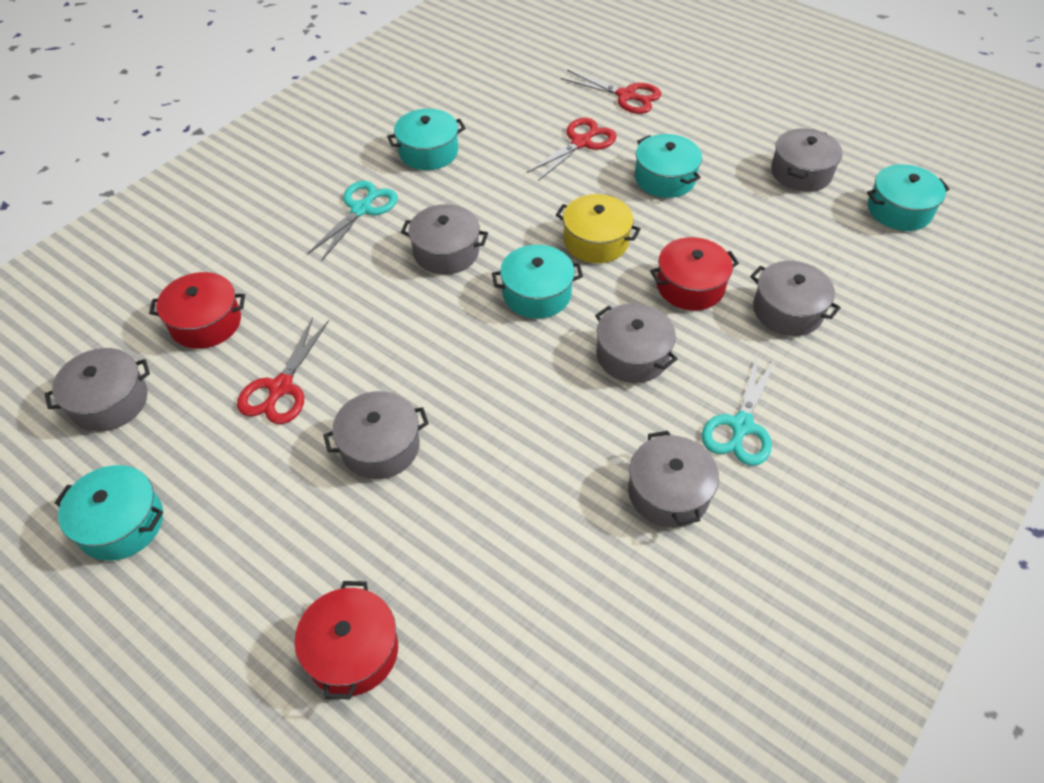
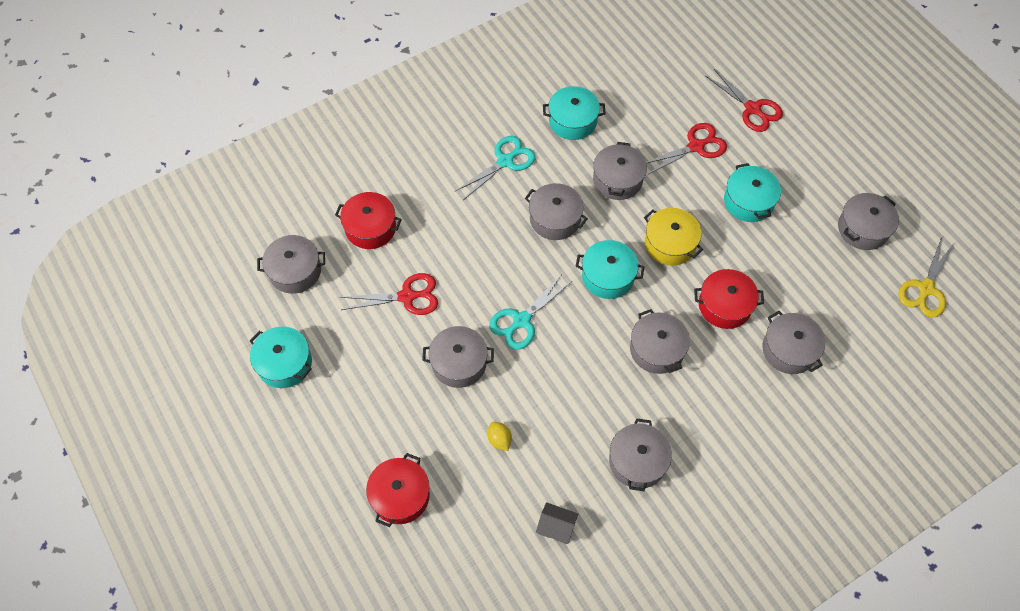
camera: 20 degrees right, 10 degrees up
red scissors [237,317,329,424] -> red scissors turned 135 degrees counterclockwise [340,273,438,315]
turquoise scissors [702,355,776,466] -> turquoise scissors moved to [489,274,572,350]
turquoise pot [867,164,950,231] -> yellow scissors [898,238,955,318]
none -> yellow lemon [487,422,512,451]
none -> grey house [536,502,578,544]
none -> grey pot [593,142,647,200]

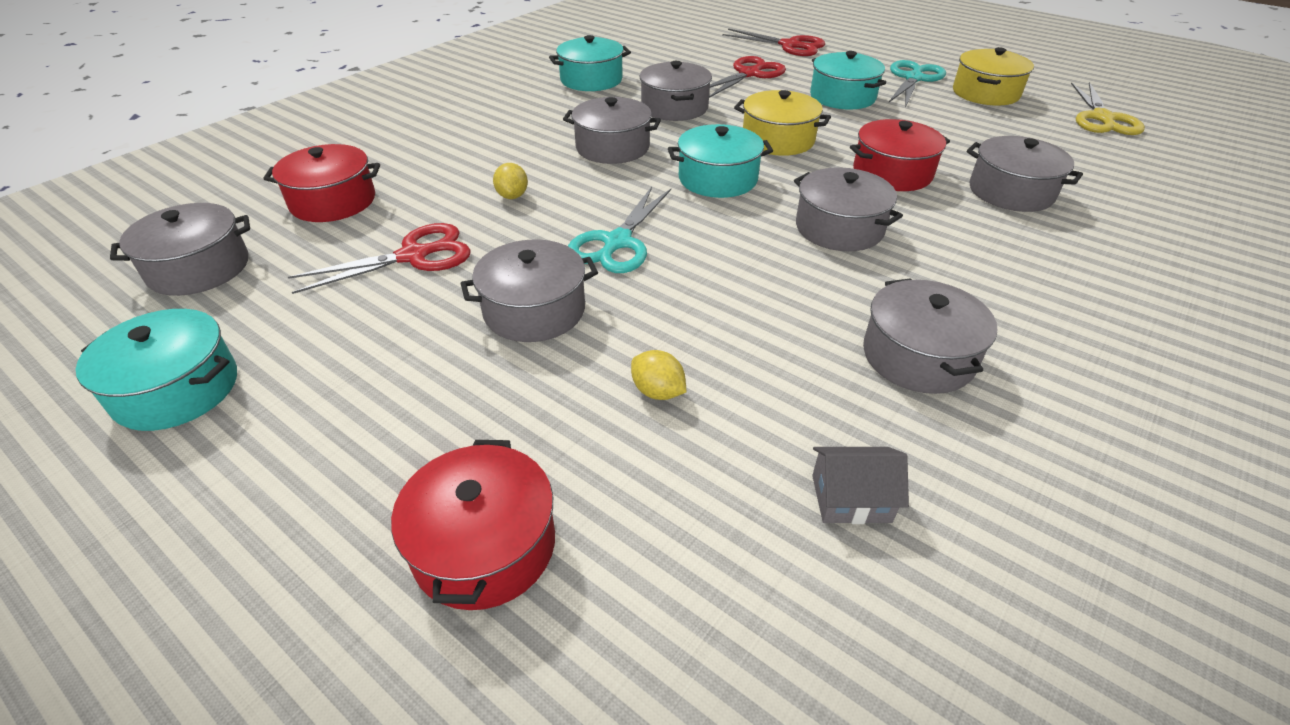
camera: 20 degrees left, 20 degrees down
turquoise scissors [456,136,536,200] -> turquoise scissors moved to [889,60,946,107]
grey pot [838,193,899,250] -> yellow pot [953,47,1034,105]
none -> yellow lemon [493,163,528,199]

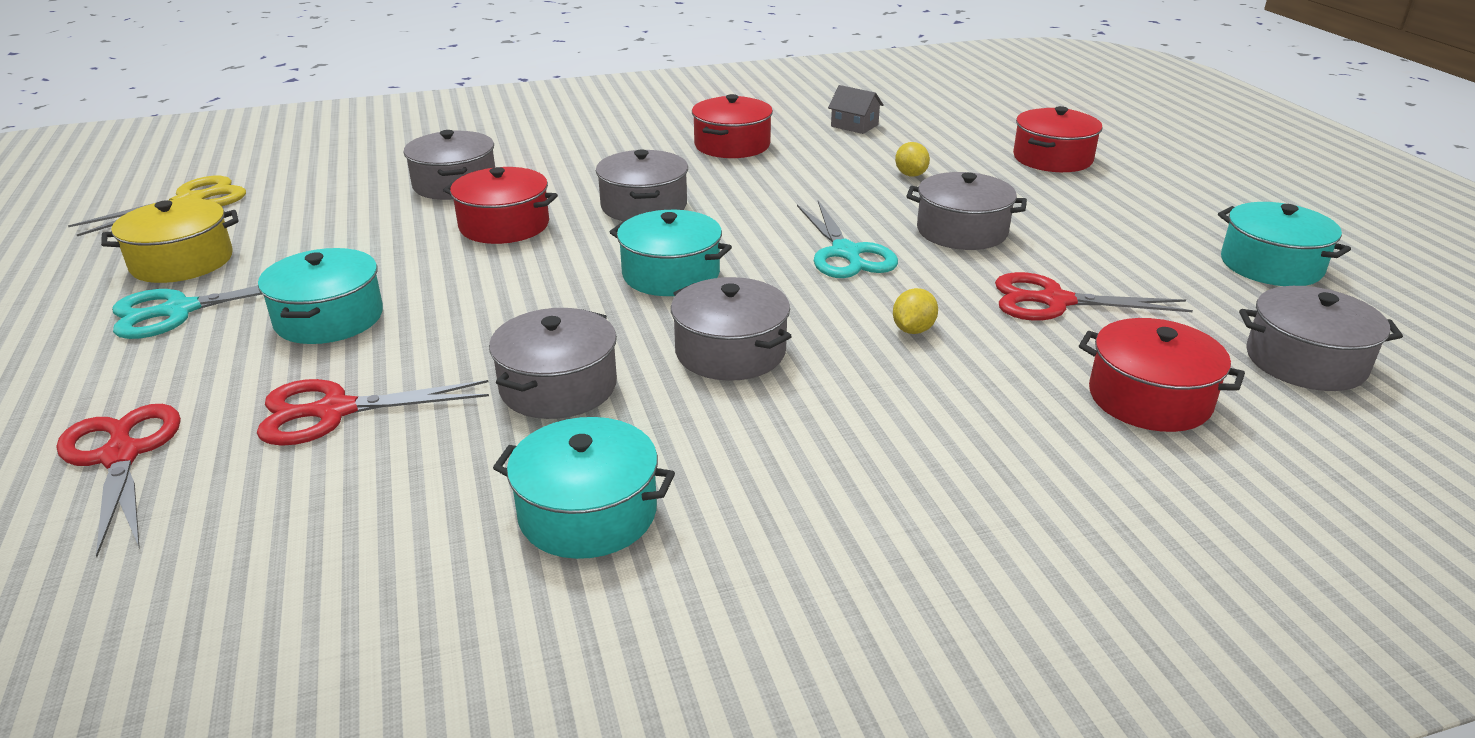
camera: 145 degrees left, 10 degrees down
turquoise scissors [568,187,671,273] -> turquoise scissors turned 105 degrees clockwise [797,201,898,278]
yellow pot [734,90,831,156] -> none
grey pot [863,278,998,394] -> red pot [692,94,773,158]

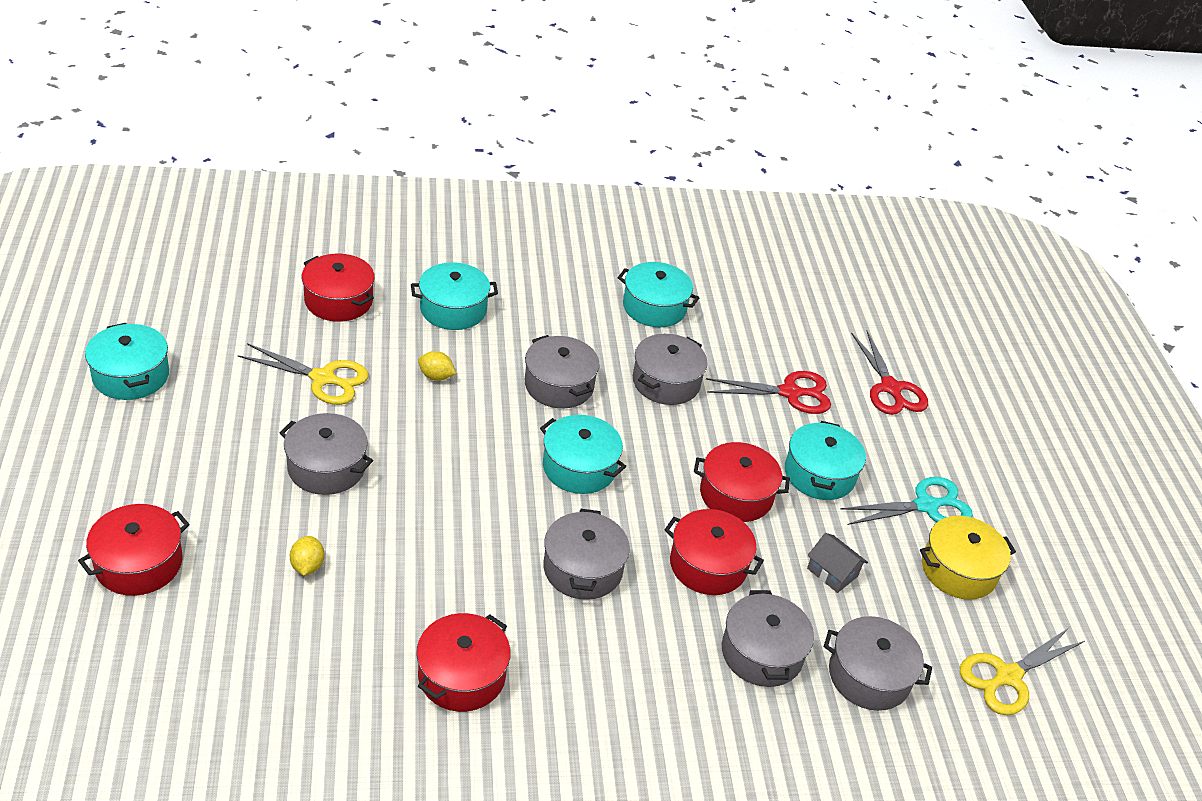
camera: 175 degrees left, 10 degrees up
turquoise scissors [797,201,898,278] -> none
grey house [828,85,884,134] -> grey house moved to [807,533,868,593]
yellow lemon [893,288,938,334] -> yellow lemon turned 75 degrees clockwise [418,351,456,381]
red scissors [995,272,1193,321] -> yellow scissors [238,343,369,405]
grey pot [1239,286,1403,391] -> grey pot moved to [824,616,932,711]
none -> turquoise pot [411,262,498,330]
none -> red pot [694,442,790,522]

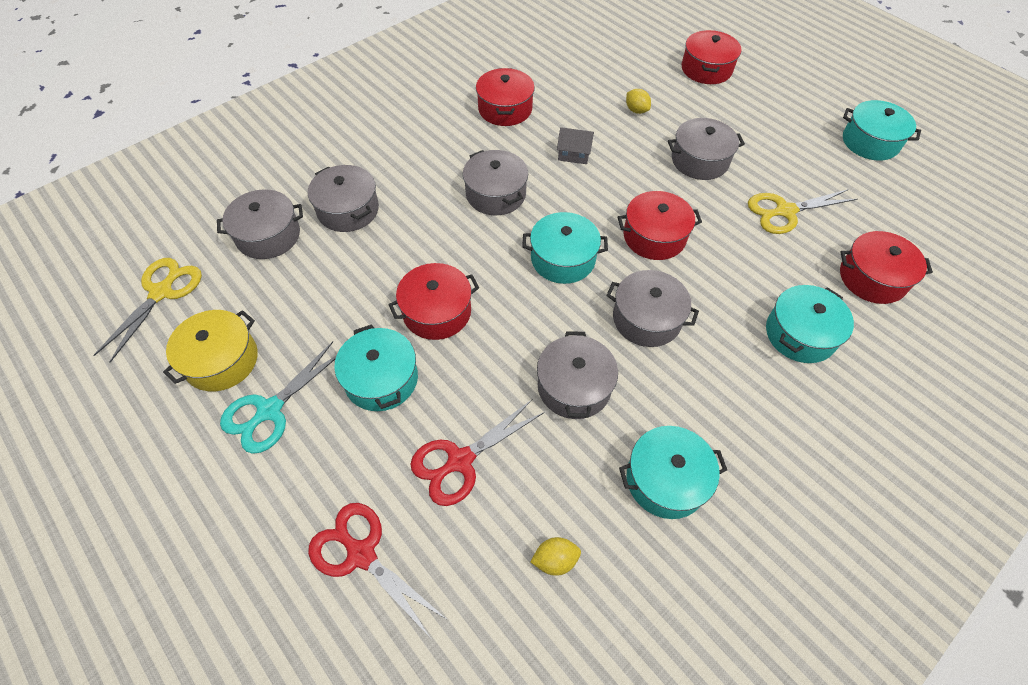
camera: 150 degrees right, 15 degrees up
yellow lemon [418,351,456,381] -> yellow lemon moved to [530,537,581,576]
red pot [664,509,764,595] -> red pot moved to [618,191,702,260]
grey house [807,533,868,593] -> grey house moved to [557,127,594,164]

